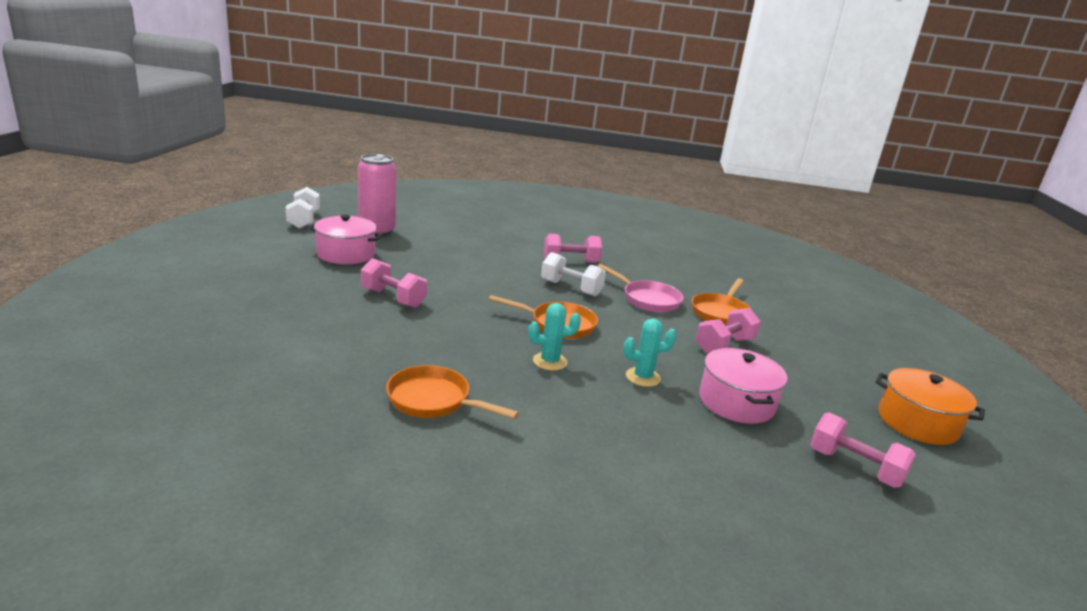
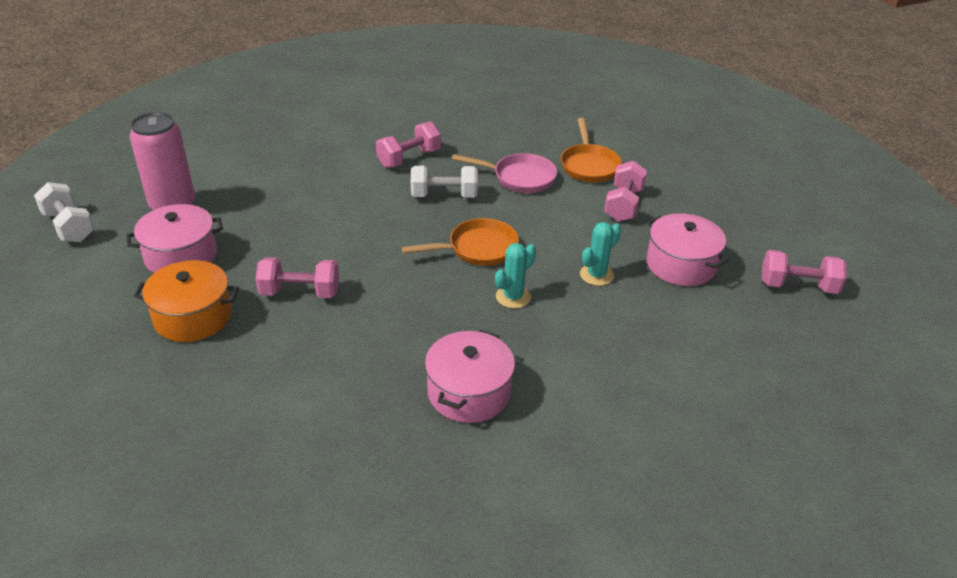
camera: 30 degrees left, 15 degrees up
orange pan [386,365,519,419] -> pink pot [425,330,515,423]
orange pot [876,368,985,445] -> orange pot moved to [134,260,239,342]

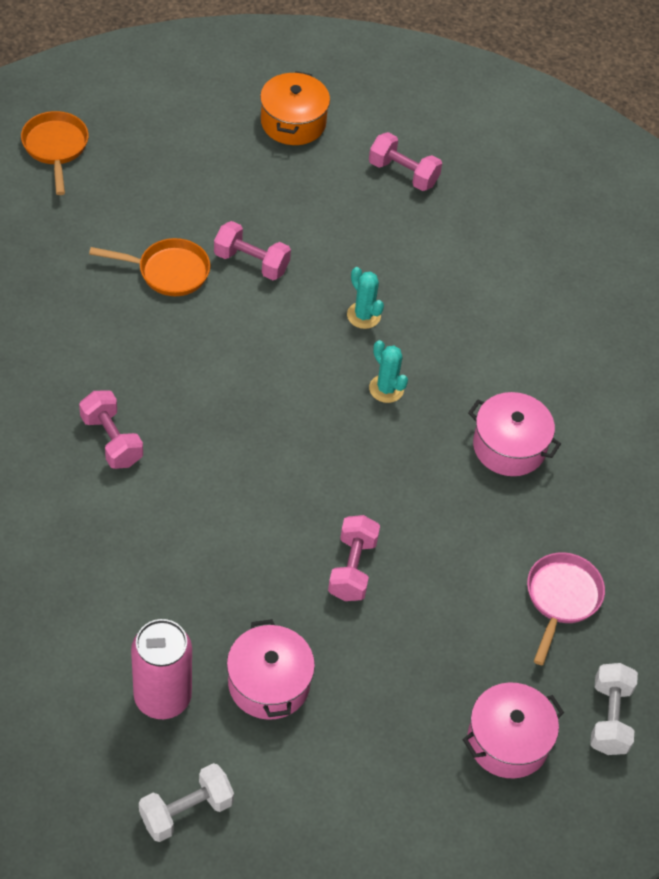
camera: 85 degrees left, 15 degrees up
orange pot [134,260,239,342] -> orange pot moved to [260,71,330,145]
orange pan [402,218,519,266] -> orange pan moved to [21,111,89,195]
white dumbbell [411,165,478,198] -> white dumbbell moved to [590,663,638,755]
pink pan [452,153,557,193] -> pink pan moved to [527,552,605,665]
pink pot [647,213,728,286] -> pink pot moved to [463,683,564,778]
pink dumbbell [762,250,846,294] -> pink dumbbell turned 75 degrees counterclockwise [369,132,442,191]

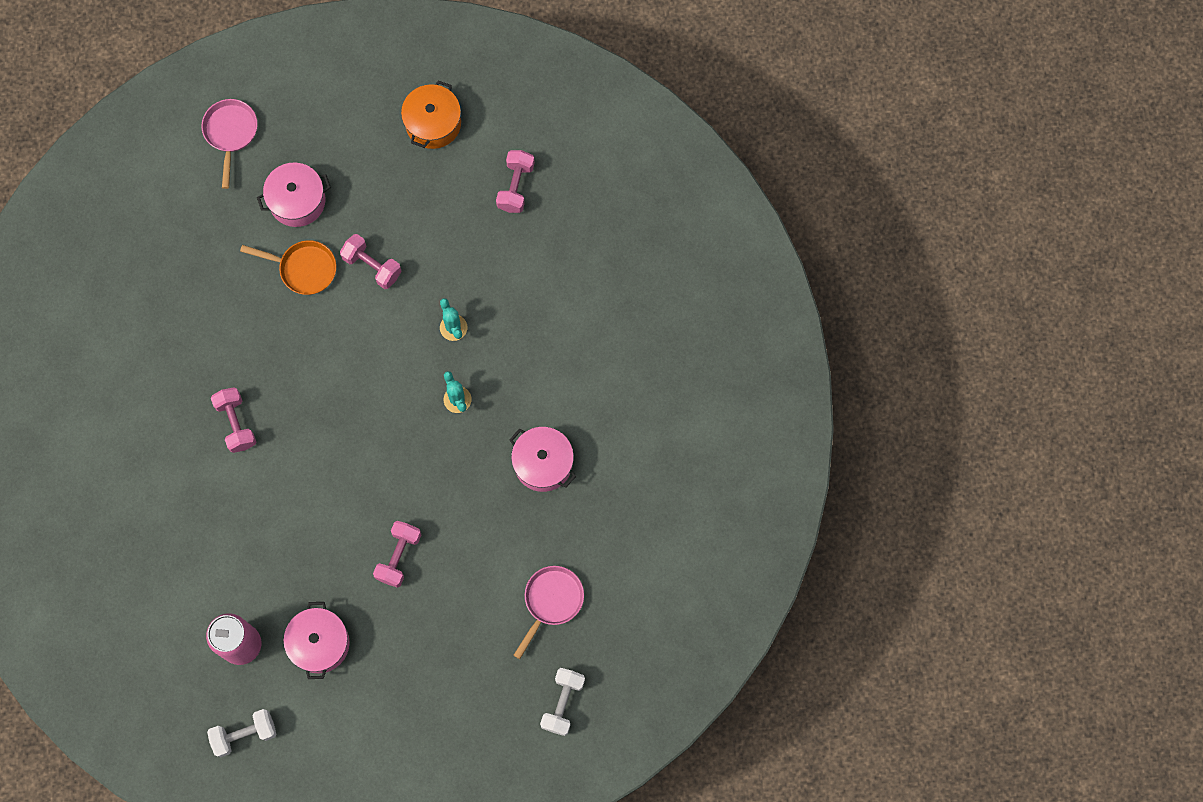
camera: 15 degrees right, 20 degrees up
orange pan [21,111,89,195] -> pink pan [201,99,258,189]
pink dumbbell [369,132,442,191] -> pink dumbbell turned 60 degrees clockwise [496,150,535,213]
pink pot [463,683,564,778] -> pink pot moved to [257,162,331,227]

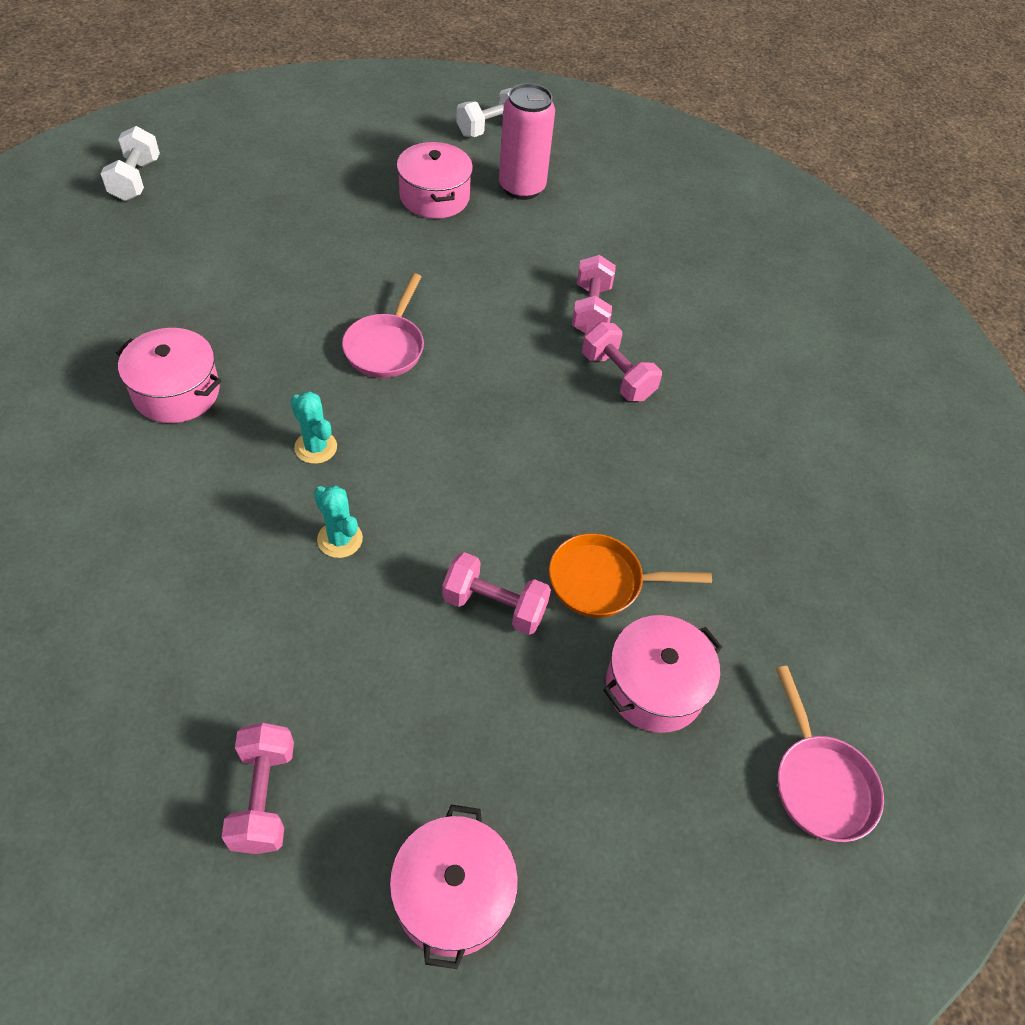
camera: 160 degrees right, 20 degrees down
pink dumbbell [373,521,421,588] -> pink dumbbell moved to [572,255,616,334]
orange pot [401,81,461,149] -> pink pot [390,805,518,969]
pink pan [513,566,584,659] -> pink pan moved to [342,273,424,378]

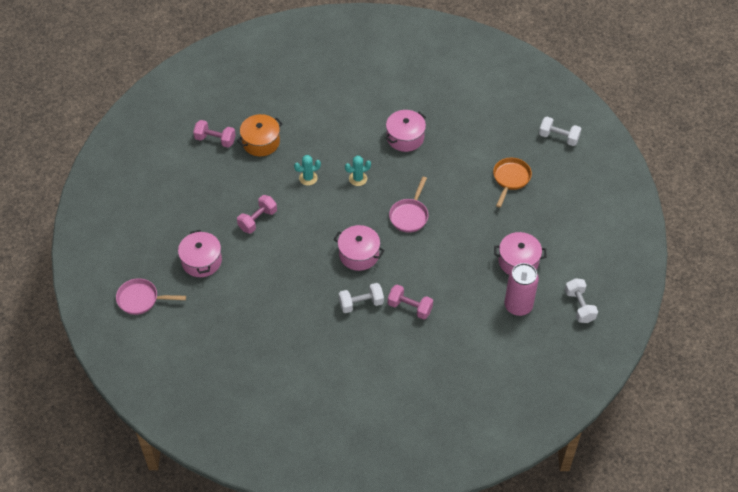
camera: 115 degrees right, 0 degrees up
pink pan [342,273,424,378] -> pink pan turned 105 degrees counterclockwise [389,177,428,233]
pink pot [390,805,518,969] -> pink pot moved to [334,225,385,271]
orange pan [549,533,712,618] -> orange pan moved to [493,158,532,208]
pink dumbbell [582,322,662,401] -> white dumbbell [339,283,384,313]
none -> orange pot [237,114,282,156]

